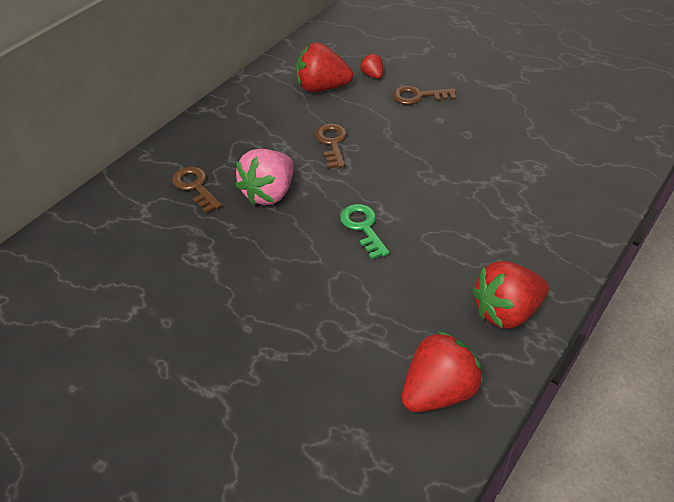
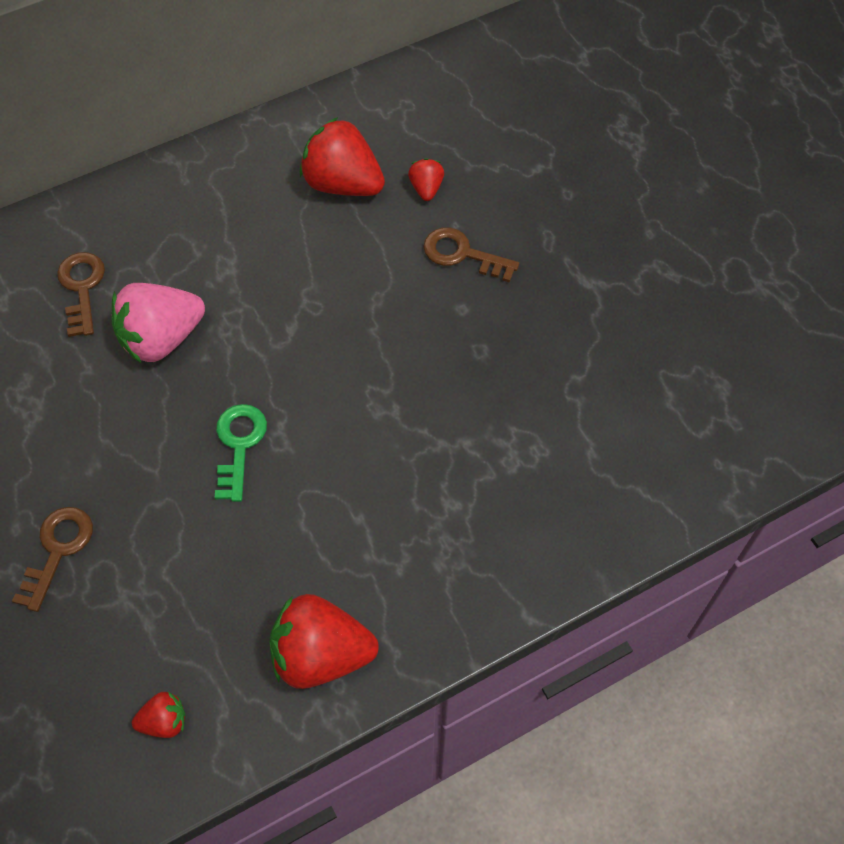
camera: 25 degrees right, 15 degrees up
brown key [315,123,347,168] -> brown key moved to [12,507,93,612]
red strawberry [402,330,483,412] -> red strawberry [132,692,185,738], size x0.49

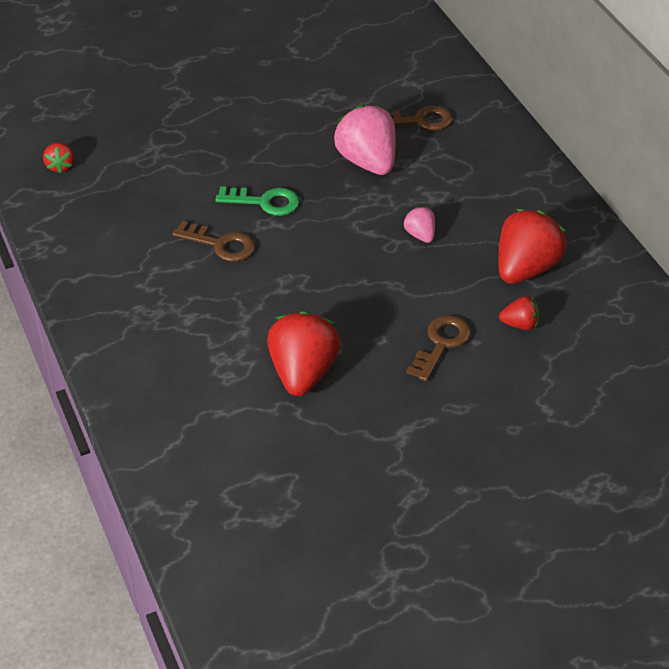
camera: 95 degrees right, 15 degrees down
brown key [12,507,93,612] -> brown key moved to [172,221,255,262]
red strawberry [270,594,379,689] -> red strawberry moved to [267,311,341,396]
none -> pink strawberry [403,207,435,243]

